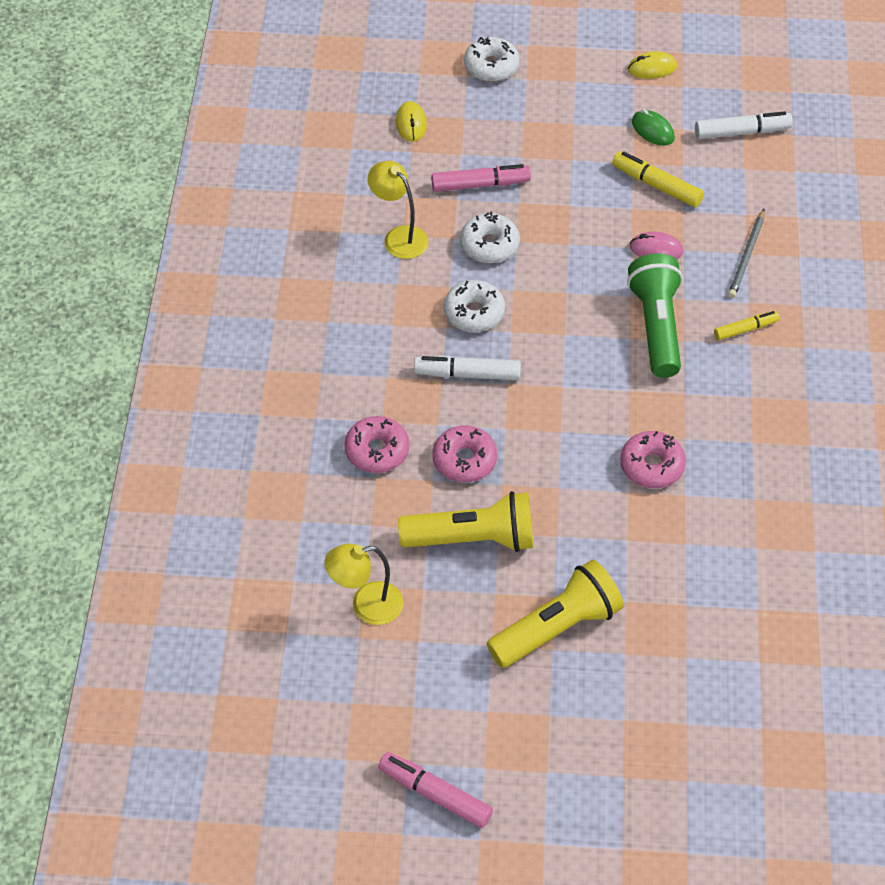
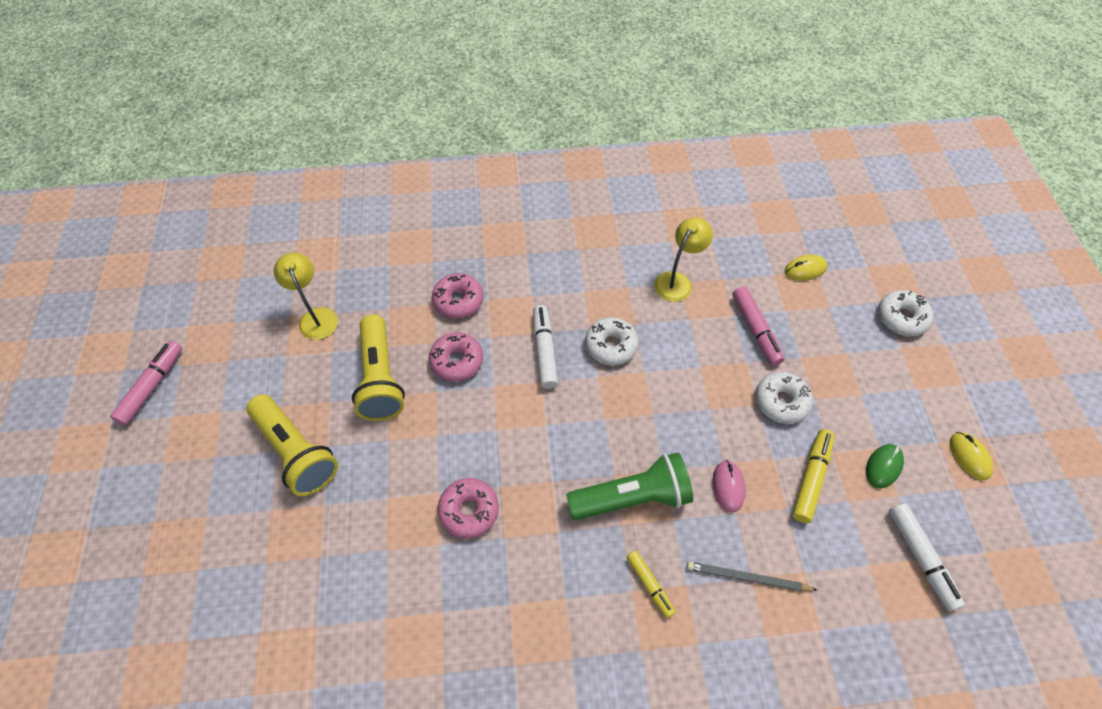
camera: 80 degrees right, 5 degrees up
white donut [460,212,520,263] -> white donut moved to [756,372,813,424]

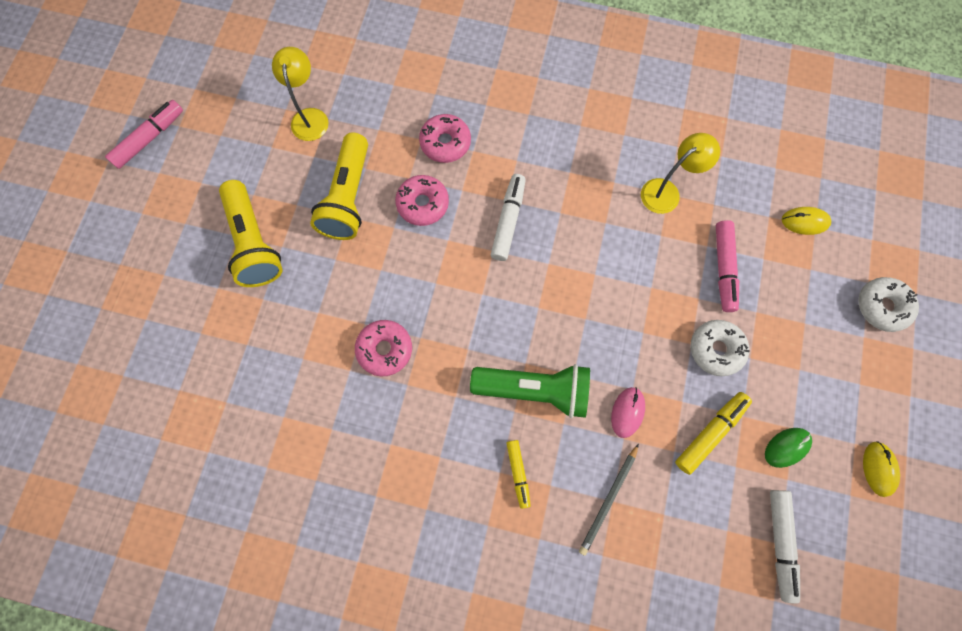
camera: 20 degrees right, 15 degrees up
white donut [585,317,639,366] -> none
grey pencil [687,562,817,591] -> grey pencil turned 90 degrees counterclockwise [579,443,639,556]

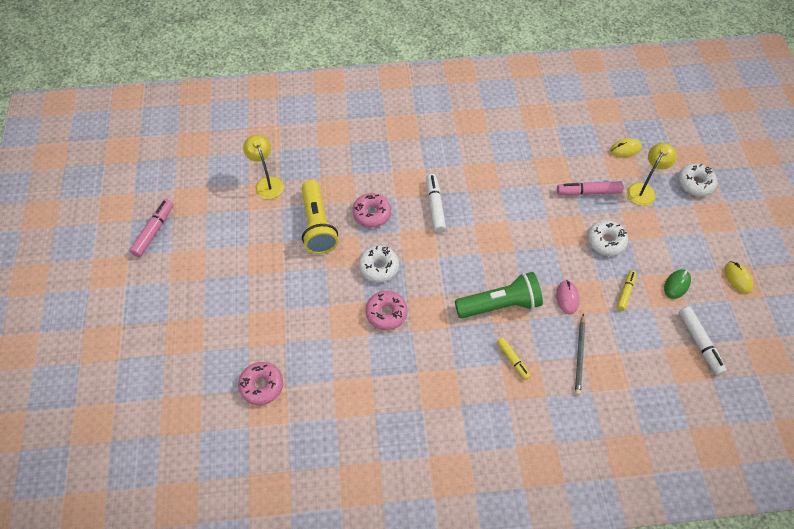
camera: 20 degrees left, 15 degrees down
yellow flashlight [219,180,282,287] -> none
pink donut [419,114,471,163] -> pink donut moved to [238,362,283,405]
yellow lamp [641,133,720,214] -> yellow lamp moved to [627,143,677,206]
yellow marker [675,392,752,475] -> yellow marker [617,270,637,311], size x0.65
pink marker [716,220,739,312] -> pink marker turned 105 degrees clockwise [557,181,623,196]
none -> white donut [359,246,399,283]

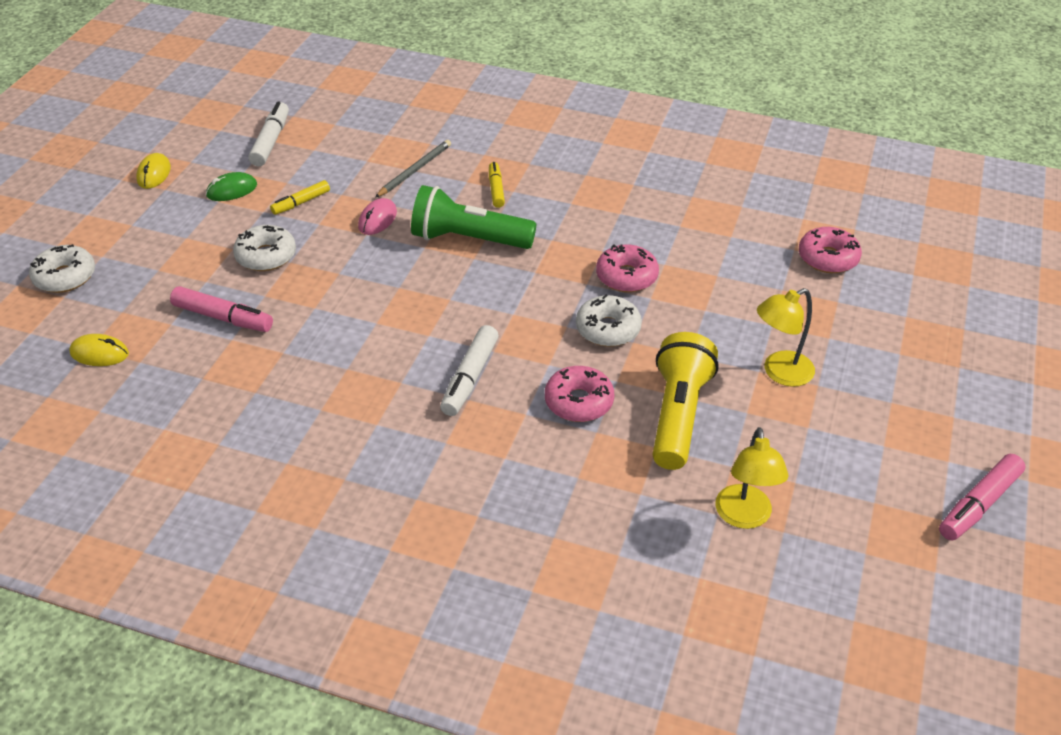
camera: 155 degrees left, 15 degrees down
yellow lamp [627,143,677,206] -> yellow lamp moved to [757,288,815,387]

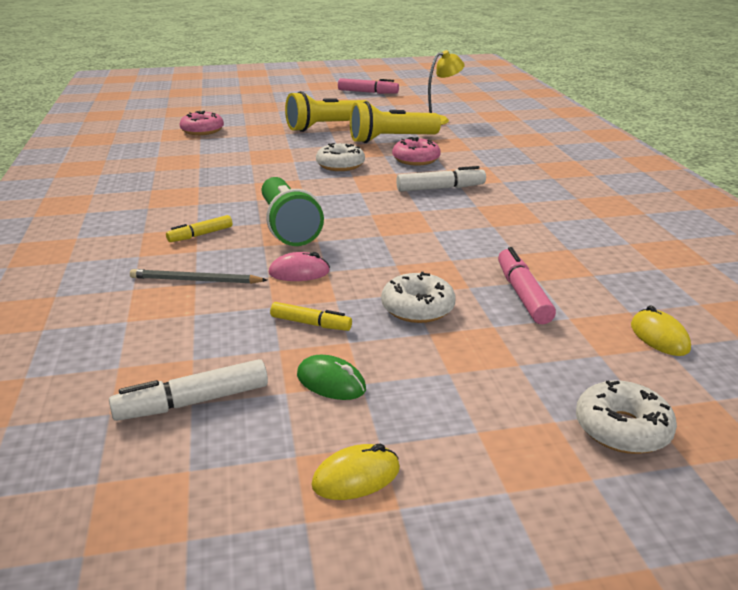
camera: 120 degrees left, 15 degrees down
pink donut [596,244,659,292] -> none
yellow lamp [757,288,815,387] -> yellow flashlight [285,91,368,132]

